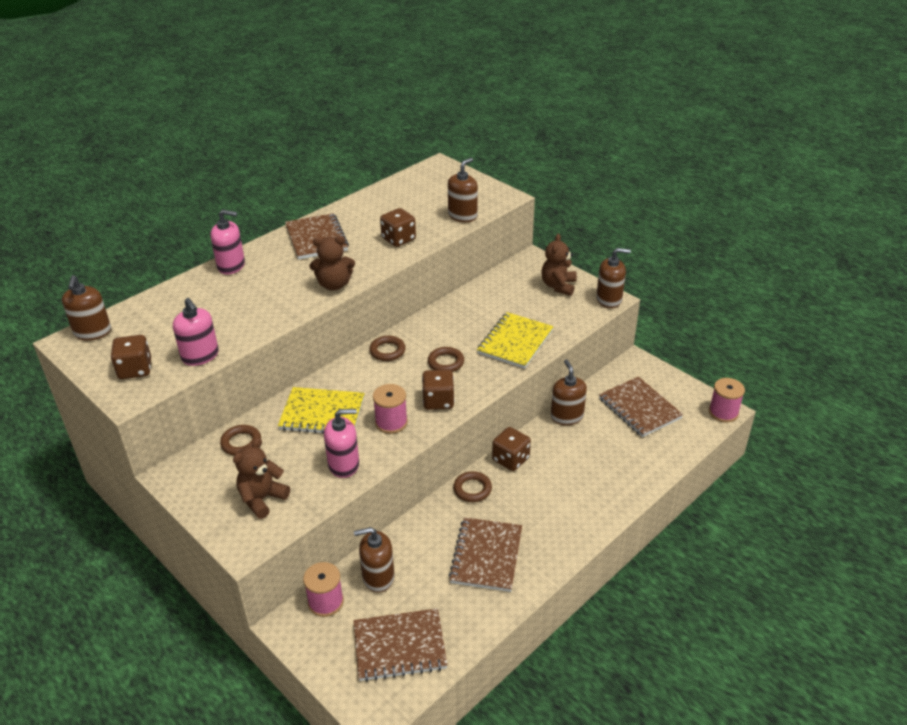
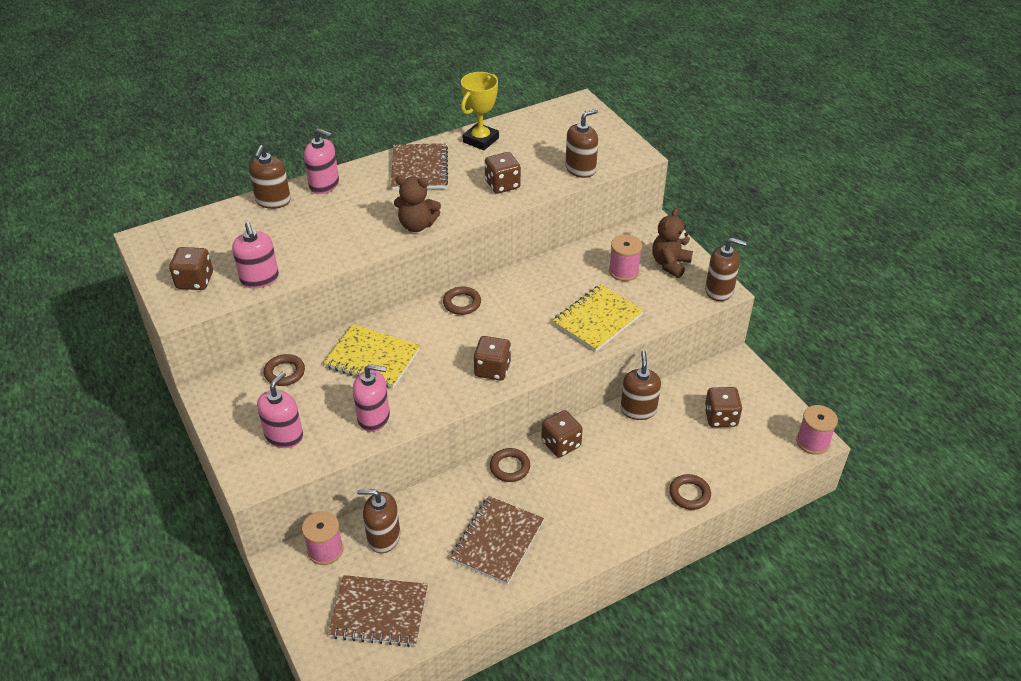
camera: 15 degrees right, 5 degrees up
brown soap dispenser [62,275,111,340] -> brown soap dispenser moved to [249,145,291,209]
brown teddy bear [233,438,290,519] -> pink soap dispenser [257,372,303,448]
pink spool [373,384,408,434] -> pink spool moved to [609,234,642,281]
brown ring [428,347,464,372] -> brown ring moved to [669,474,711,510]
brown notebook [599,377,683,437] -> brown dice [704,387,742,427]
none -> yellow trophy [461,72,499,150]

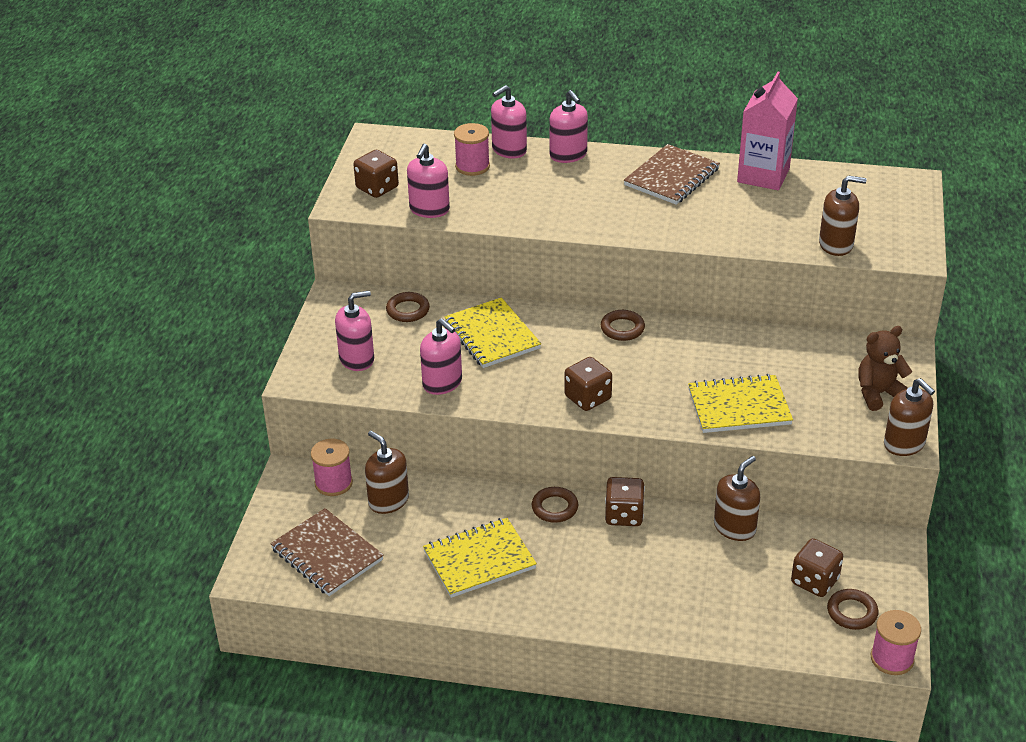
camera: 40 degrees right, 5 degrees down
brown soap dispenser [249,145,291,209] -> pink soap dispenser [491,85,527,159]
brown teddy bear [394,176,441,232] -> none
brown notebook [450,496,544,585] -> yellow notebook [423,518,537,598]
yellow trophy [461,72,499,150] -> pink carton [737,72,798,190]
brown dice [485,152,521,194] -> none
pink spool [609,234,642,281] -> pink spool moved to [454,123,490,176]
brown ring [669,474,711,510] -> brown ring moved to [827,589,878,630]

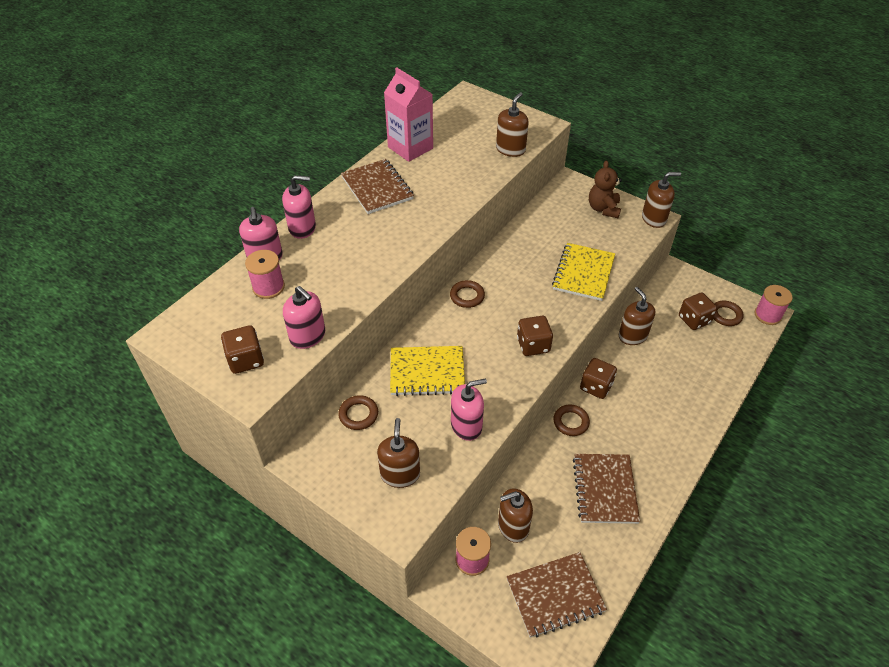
camera: 65 degrees left, 10 degrees up
pink soap dispenser [335,291,374,371] -> brown soap dispenser [377,418,420,488]
yellow notebook [423,518,537,598] -> brown notebook [573,454,640,524]

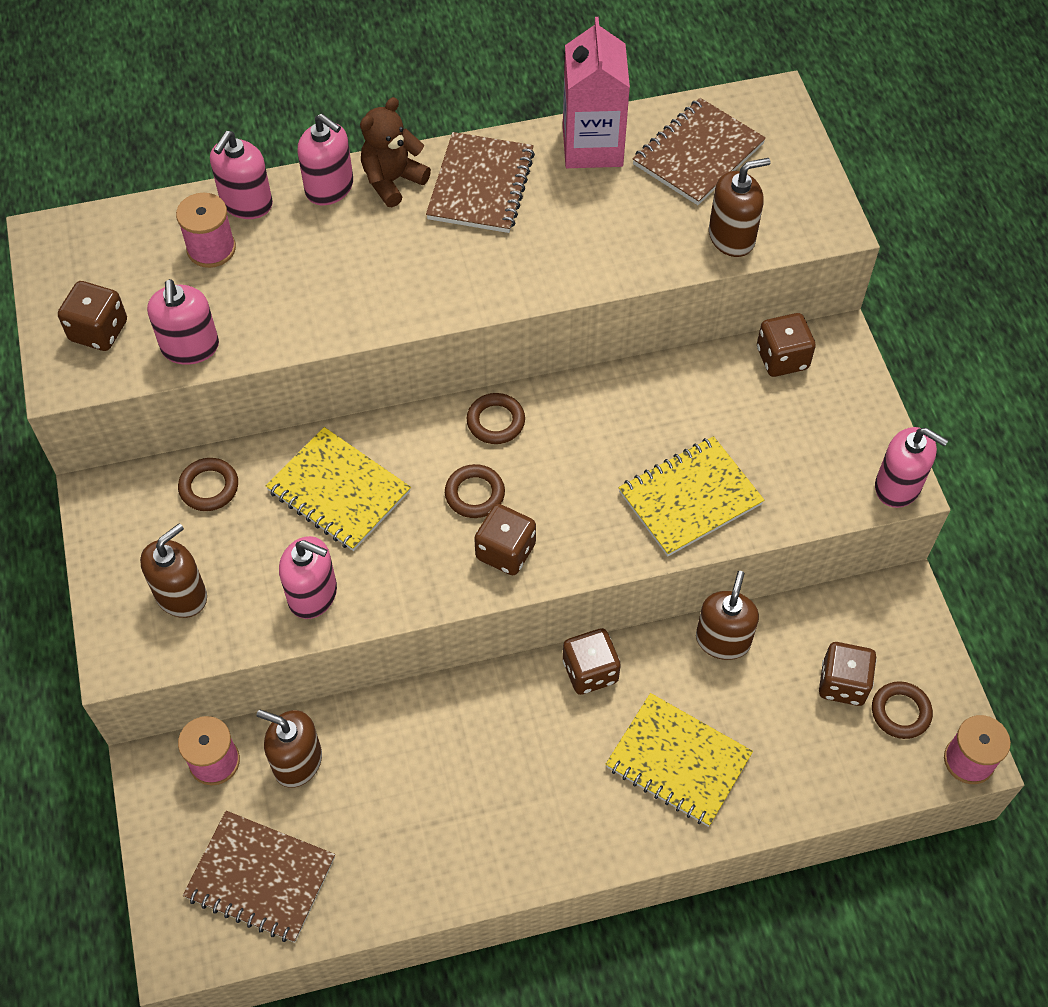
camera: 40 degrees right, 10 degrees up
brown ring [553,404,590,436] -> brown ring moved to [445,464,505,518]
brown notebook [573,454,640,524] -> brown notebook moved to [632,98,766,205]
brown teddy bear [589,160,622,218] -> brown teddy bear moved to [360,97,431,207]
brown soap dispenser [642,172,681,228] -> pink soap dispenser [875,427,948,508]
none -> yellow notebook [606,693,753,827]
none -> brown dice [757,313,816,377]

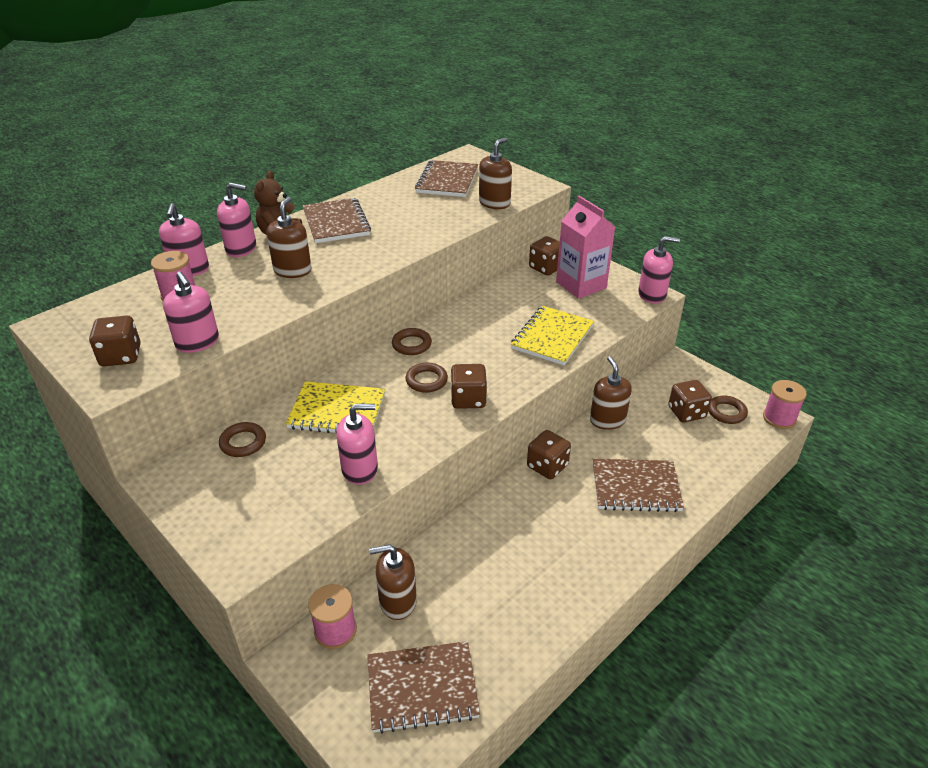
camera: 30 degrees left, 20 degrees down
brown soap dispenser [140,523,207,618] -> brown soap dispenser moved to [267,197,312,278]
pink carton [563,17,630,168] -> pink carton moved to [556,196,615,299]
yellow notebook [606,693,753,827] -> brown notebook [592,459,684,512]

